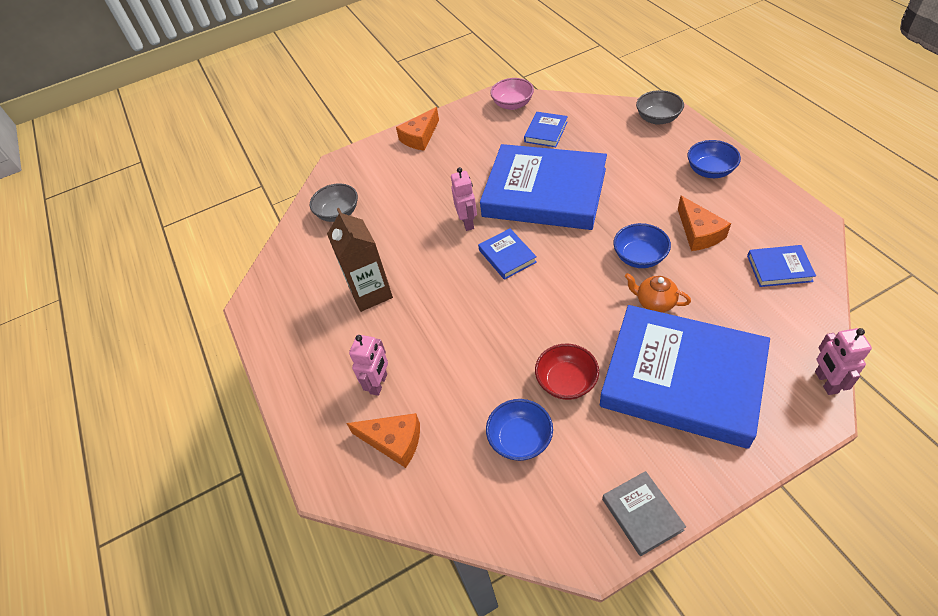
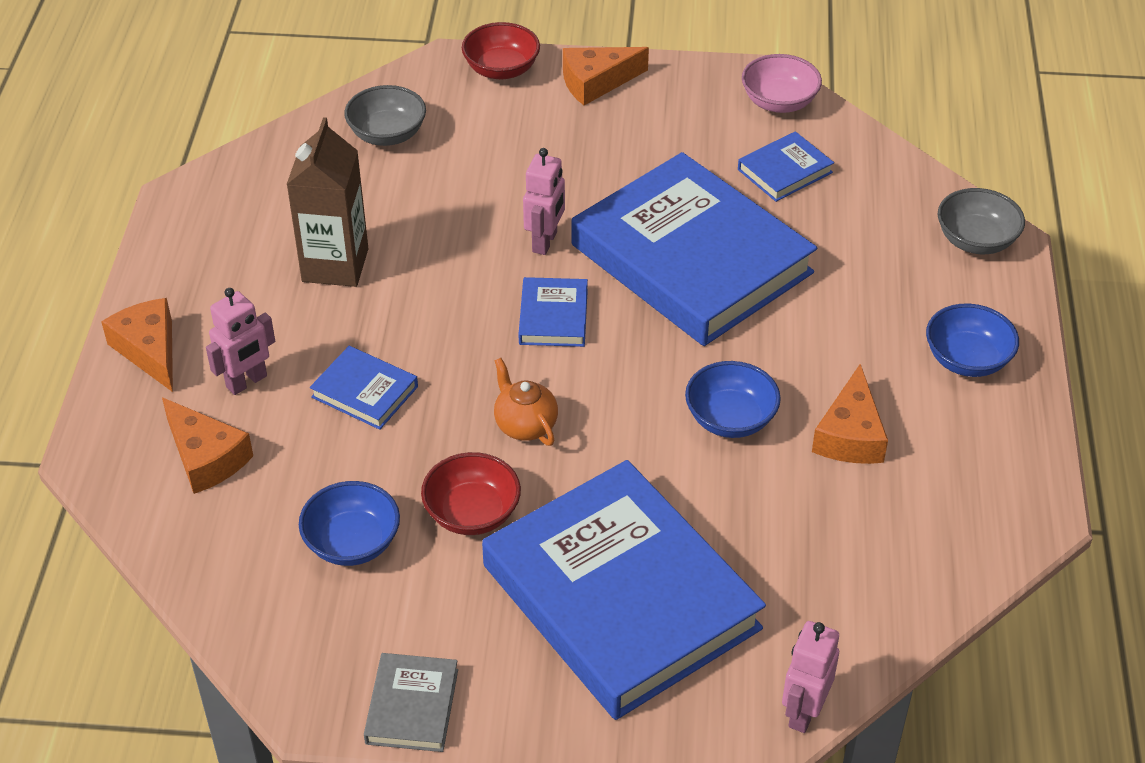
camera: 25 degrees right, 5 degrees down
orange teapot [625,273,691,313] -> orange teapot moved to [494,358,558,446]
blue book [747,245,816,287] -> blue book moved to [310,346,418,430]
none -> orange cheese [101,298,173,392]
none -> red bowl [462,22,540,79]

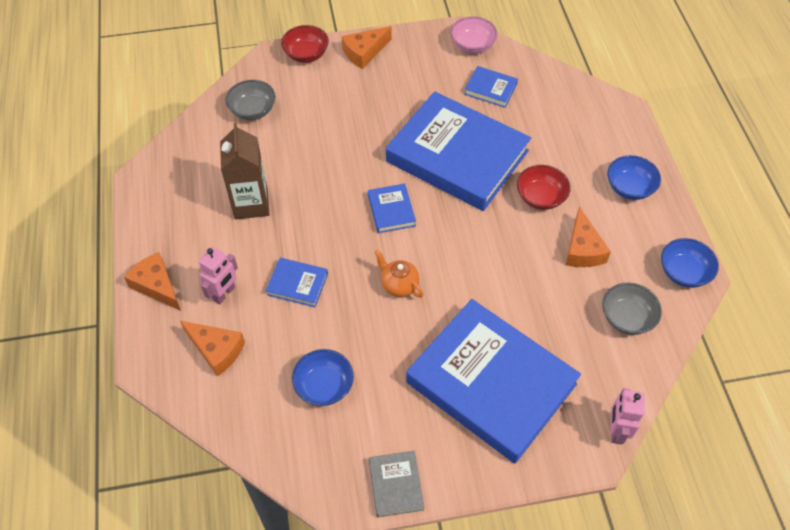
camera: 15 degrees left, 10 degrees up
red bowl [421,452,521,535] -> red bowl moved to [517,165,571,210]
pink robot [523,148,565,255] -> none
blue bowl [685,361,781,438] -> blue bowl moved to [661,238,719,288]
blue book [738,131,834,202] -> blue book turned 75 degrees clockwise [464,66,518,108]
grey bowl [938,188,1025,254] -> grey bowl moved to [602,282,662,335]

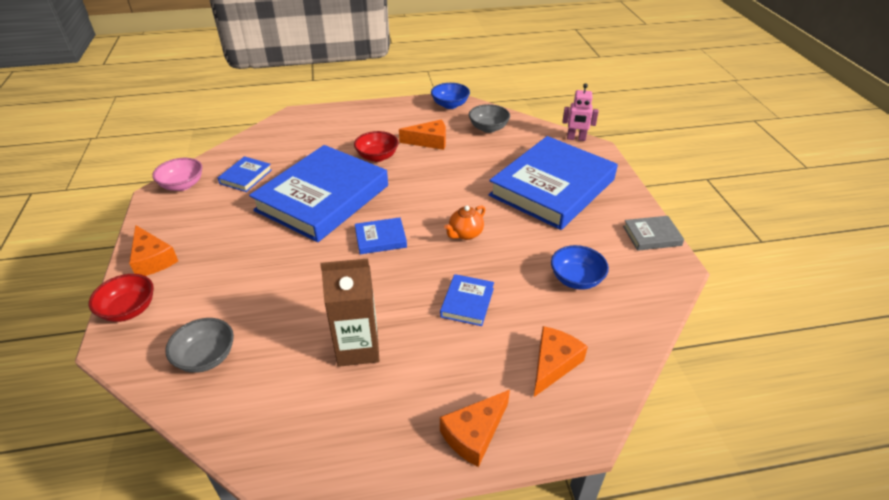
camera: 90 degrees left, 15 degrees down
pink robot [199,247,238,304] -> none
blue bowl [607,155,661,200] -> none

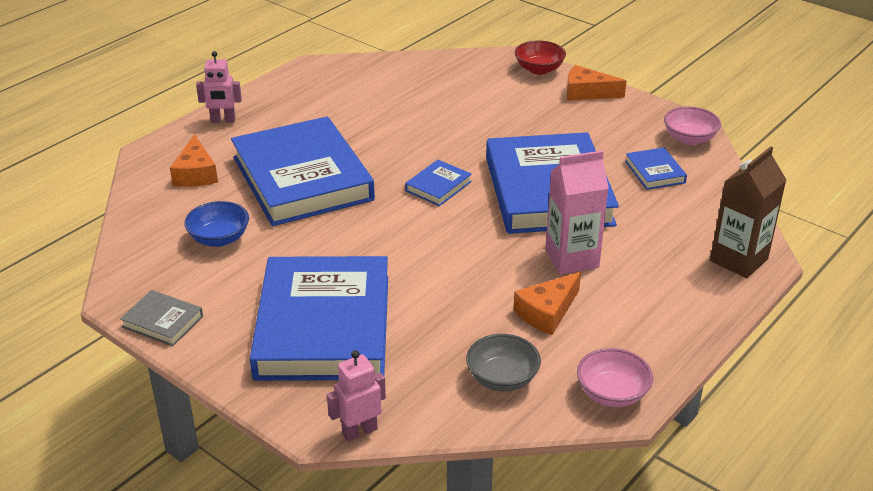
camera: 140 degrees right, 5 degrees down
grey bowl [165,318,234,373] -> none
brown carton [320,259,379,367] -> brown carton moved to [710,146,786,278]
red bowl [354,131,398,162] -> pink carton [545,151,609,275]
blue bowl [431,83,470,109] -> pink bowl [577,348,653,407]
blue book [440,274,494,326] -> blue book [231,116,375,226], size x2.45
orange cheese [440,390,510,467] -> pink robot [196,51,242,123]
orange teapot [444,206,485,240] -> none
grey book [623,216,684,251] -> grey book turned 75 degrees clockwise [120,290,203,346]

